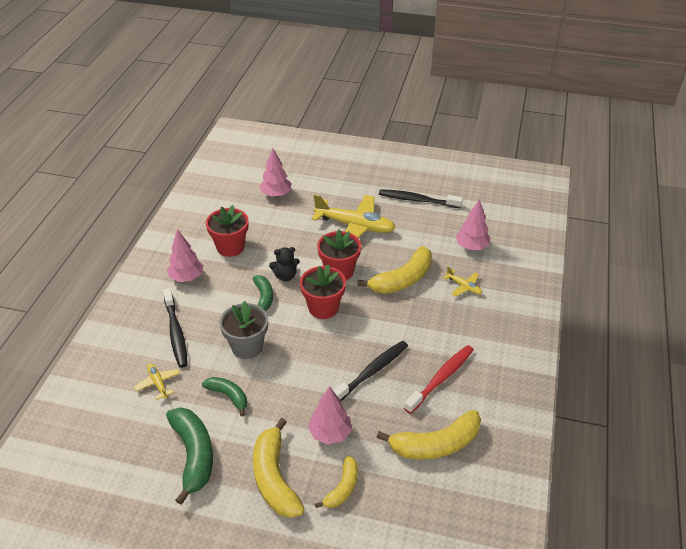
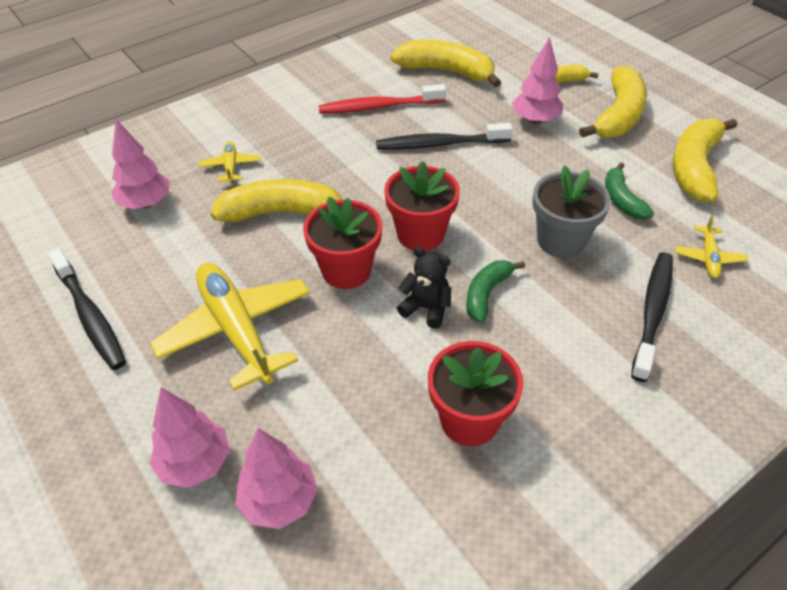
camera: 140 degrees left, 5 degrees up
green banana [166,407,213,505] -> yellow banana [673,118,737,202]
pink tree [167,229,203,282] -> pink tree moved to [149,387,230,488]

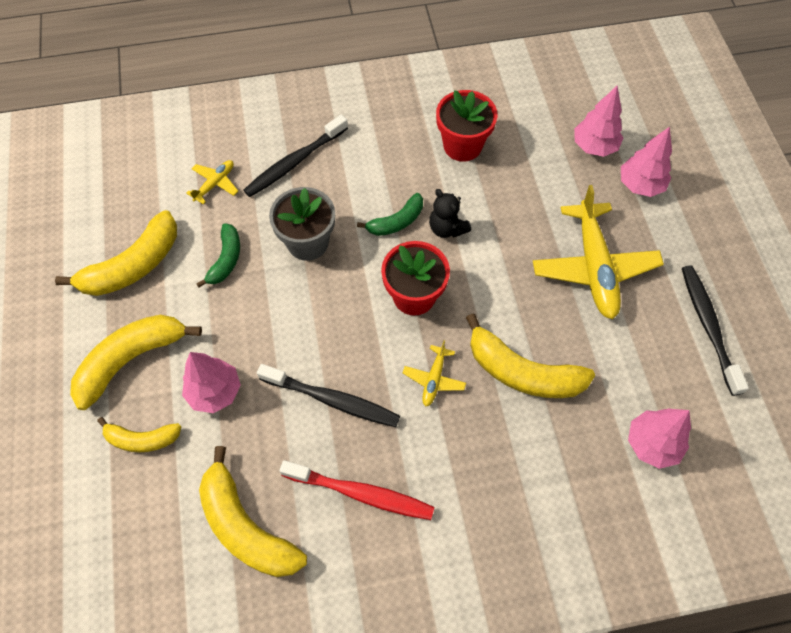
camera: 155 degrees left, 15 degrees up
yellow plane [199,141,261,183] -> yellow plane moved to [403,340,466,406]
red flower pot [303,197,382,289] -> none

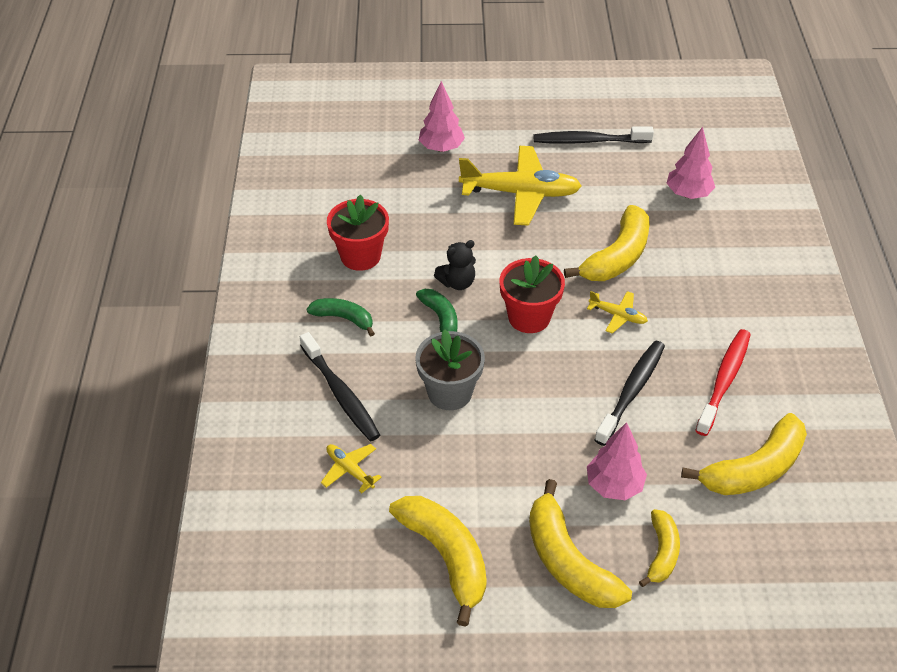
camera: 80 degrees left, 15 degrees down
green banana [196,223,240,287] -> green banana moved to [306,298,375,336]
pink tree [574,86,623,157] -> none

